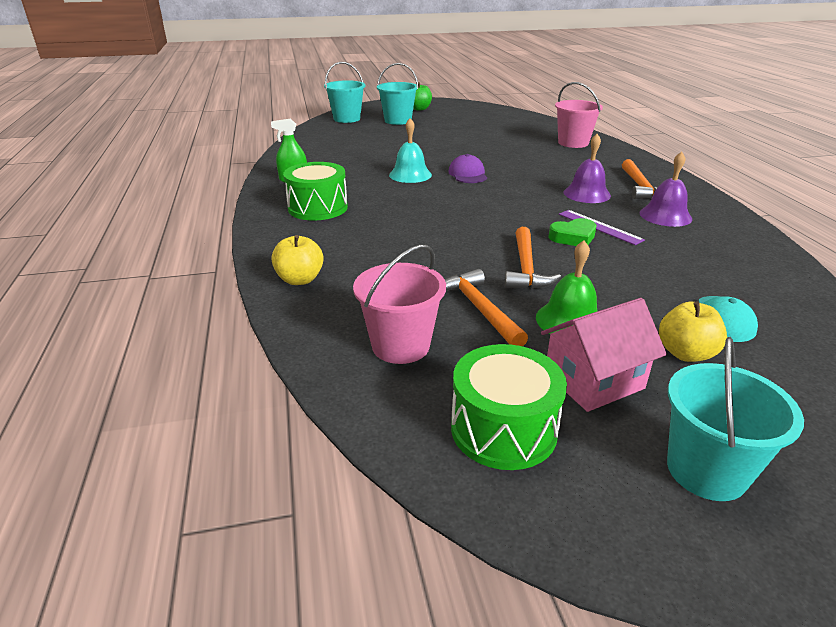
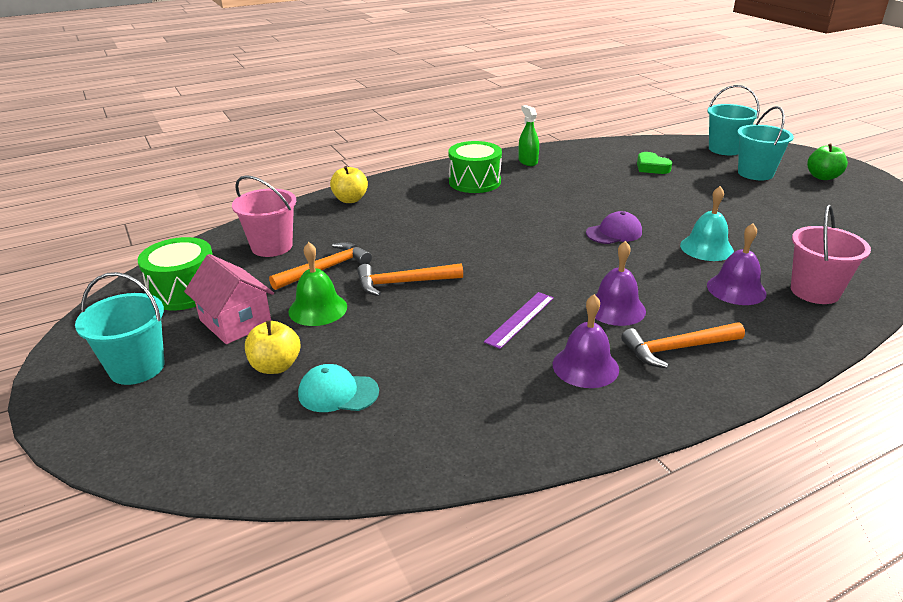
camera: 75 degrees right, 0 degrees up
turquoise bell [389,118,432,183] -> turquoise bell moved to [680,186,734,261]
green heart [548,218,596,246] -> green heart moved to [637,152,672,174]
none -> purple bell [707,223,767,305]

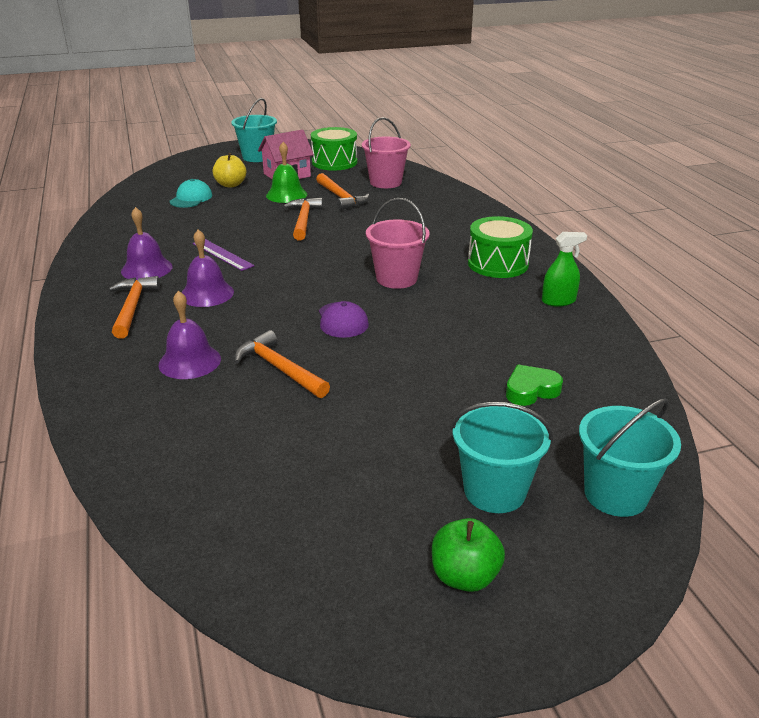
camera: 100 degrees right, 0 degrees up
yellow apple [330,166,368,203] -> none
turquoise bell [680,186,734,261] -> orange hammer [235,330,330,398]
pink bucket [791,205,871,304] -> pink bucket moved to [366,198,430,289]

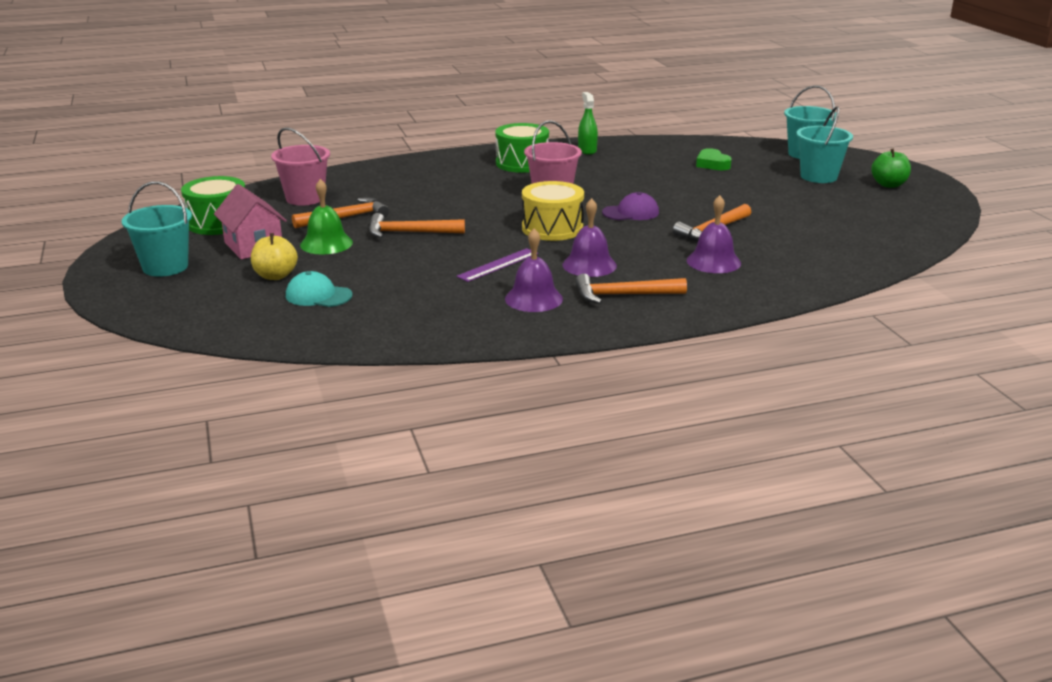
camera: 90 degrees left, 5 degrees down
none -> yellow drum [522,181,584,241]

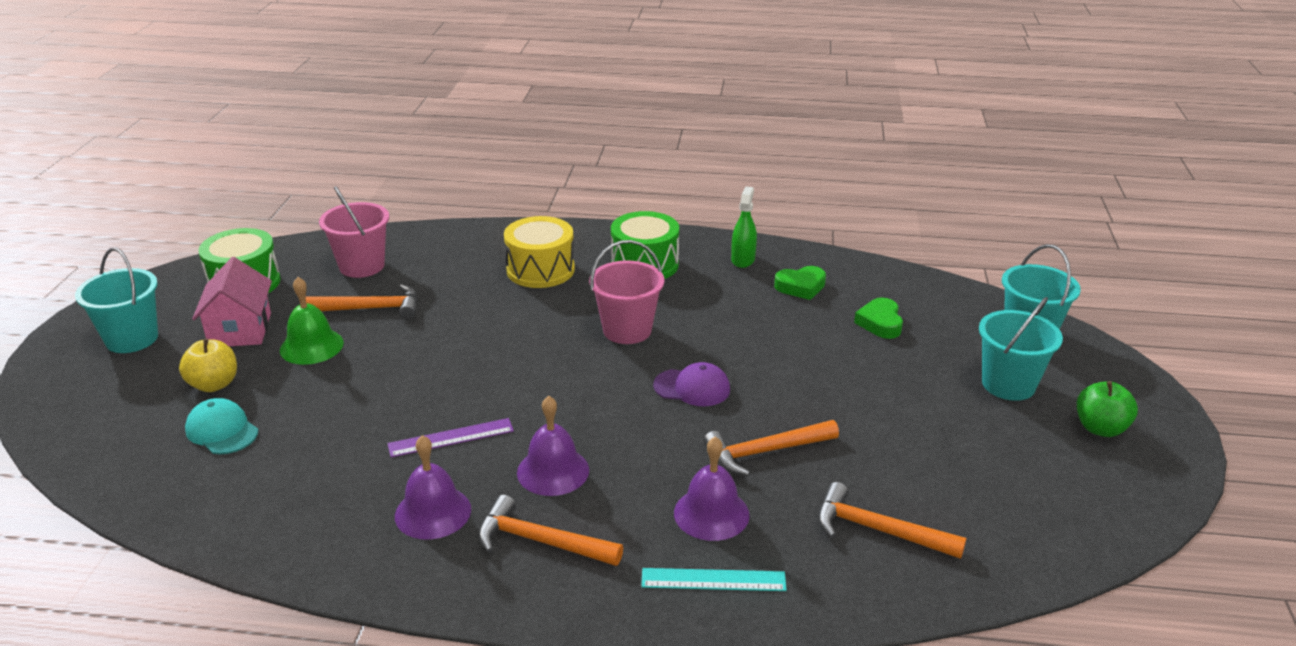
camera: 25 degrees right, 5 degrees up
orange hammer [369,213,465,238] -> orange hammer moved to [818,482,966,559]
yellow drum [522,181,584,241] -> yellow drum moved to [504,216,575,288]
none -> turquoise ruler [641,568,787,591]
none -> green heart [774,266,826,300]

